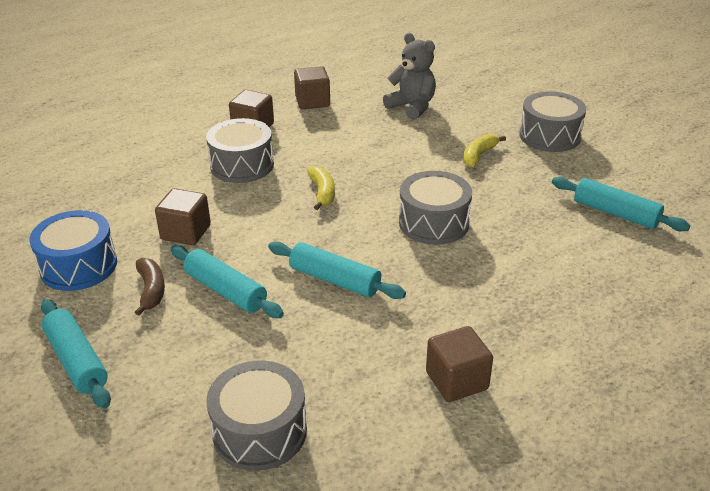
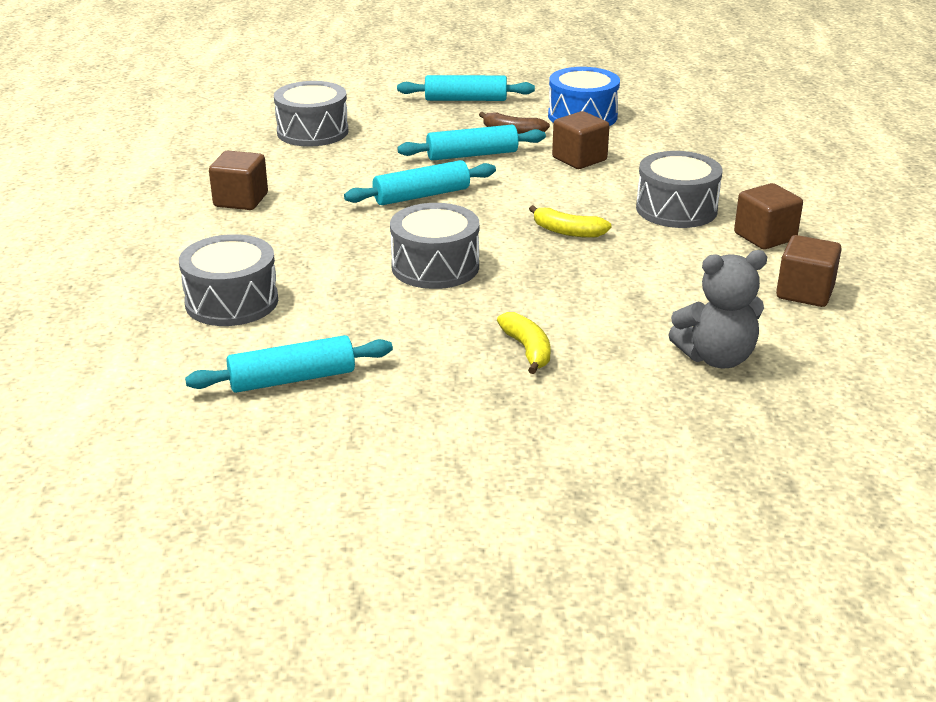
camera: 125 degrees right, 5 degrees down
grey drum [519,92,586,152] -> grey drum moved to [179,234,278,326]

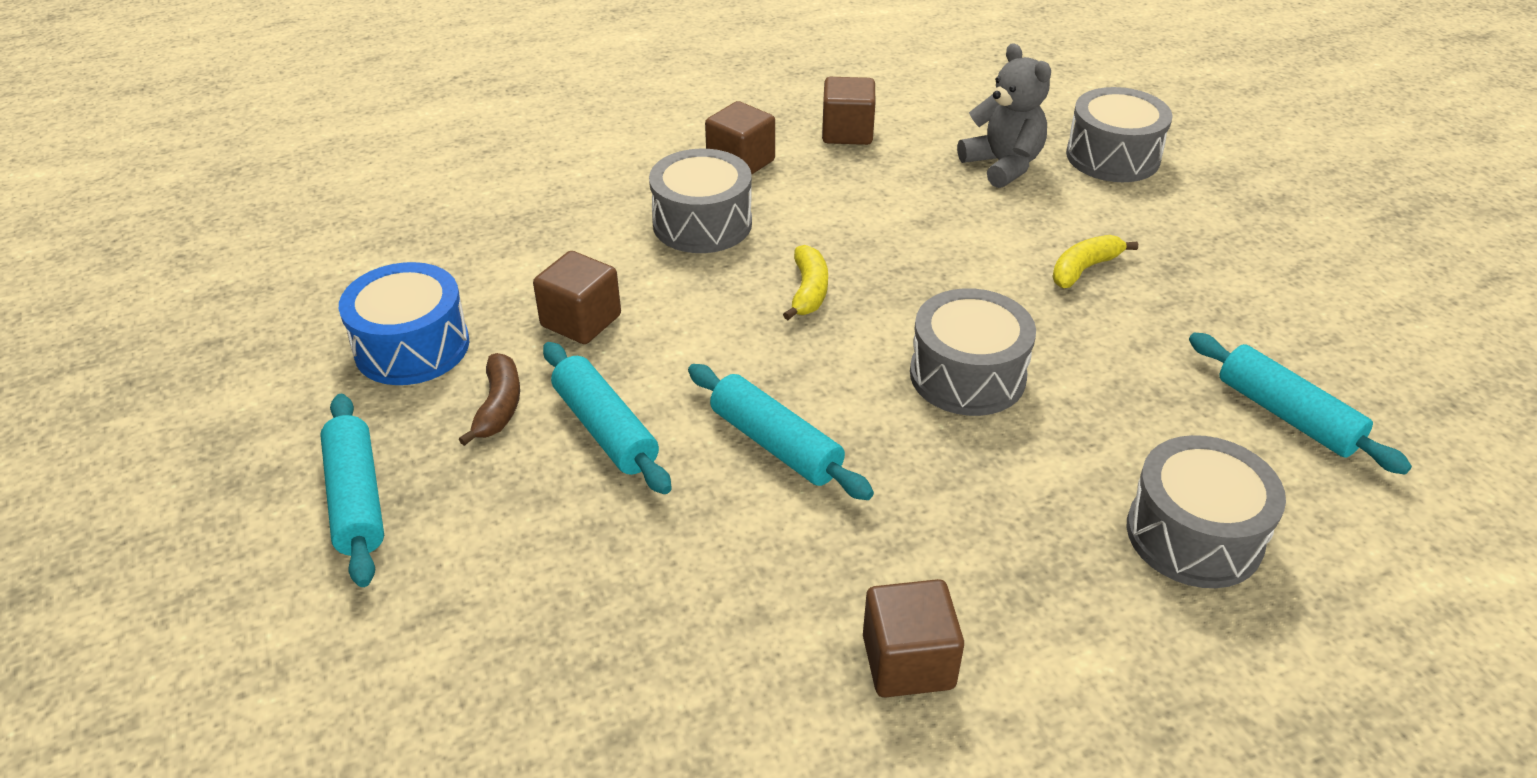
camera: 110 degrees left, 10 degrees up
grey drum [274,81,349,147] -> grey drum moved to [1066,87,1172,182]

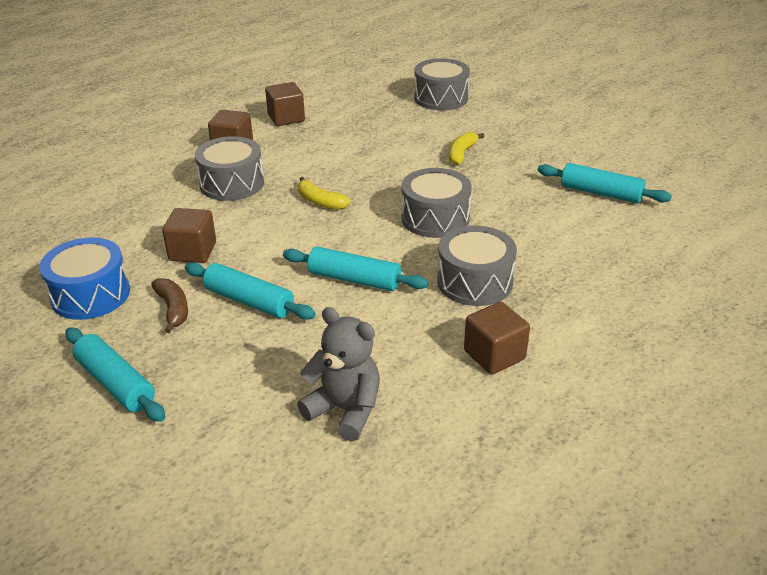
camera: 25 degrees left, 5 degrees down
yellow banana [783,245,828,320] -> yellow banana turned 150 degrees clockwise [298,177,350,210]
grey teddy bear [957,43,1051,188] -> grey teddy bear moved to [297,307,380,441]
grey drum [1126,435,1286,588] -> grey drum moved to [437,226,517,306]

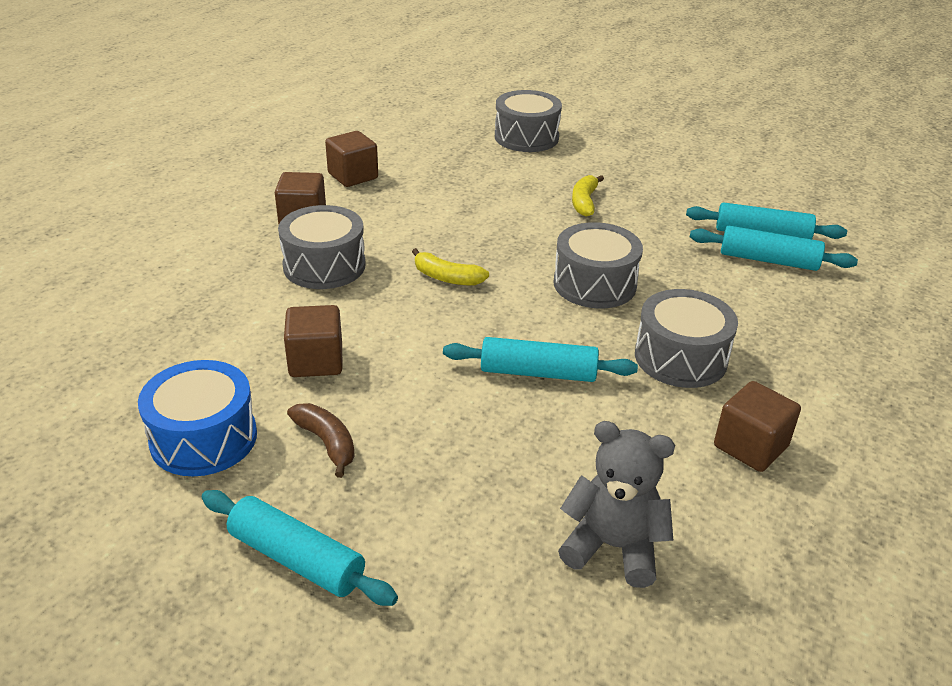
camera: 15 degrees left, 0 degrees up
turquoise rolling pin [185,262,316,320] -> turquoise rolling pin moved to [690,226,858,271]

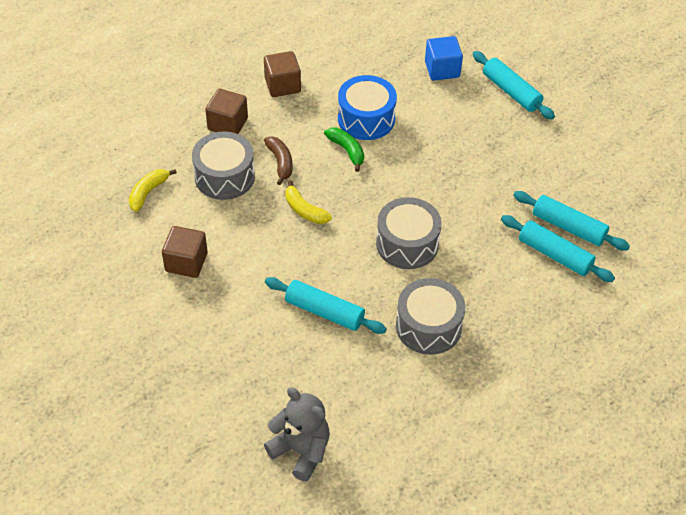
camera: 20 degrees right, 15 degrees up
blue drum [138,360,257,476] -> blue drum moved to [338,75,397,140]
turquoise rolling pin [202,490,398,606] -> turquoise rolling pin moved to [473,51,555,119]
brown banana [287,403,355,478] -> brown banana moved to [264,136,292,185]
grey drum [495,90,562,152] -> blue cube [425,36,463,81]
yellow banana [572,175,604,217] -> yellow banana moved to [129,169,177,212]
brown cube [714,381,801,472] -> none
none -> green banana [324,128,364,172]

